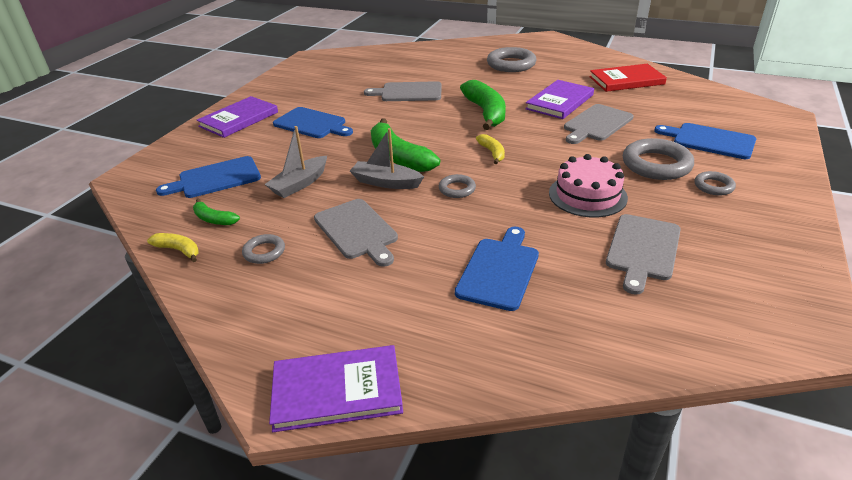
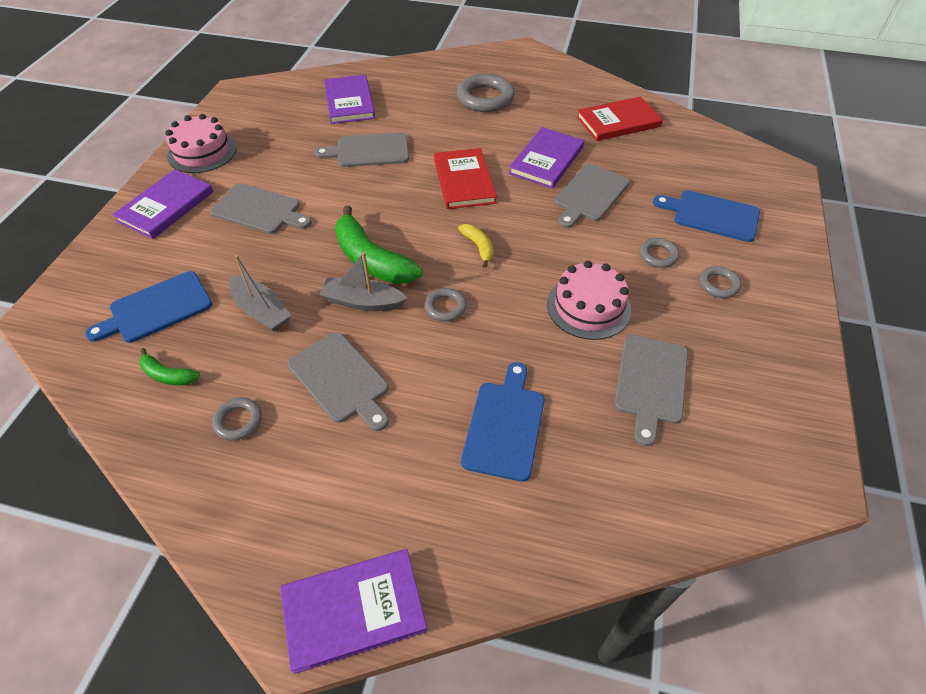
camera: 10 degrees left, 15 degrees up
yellow banana [147,233,199,262] -> none
grey boat [264,126,327,198] -> grey boat turned 75 degrees counterclockwise [229,255,291,332]
blue cutting board [273,107,353,138] -> grey cutting board [210,183,312,234]
green banana [460,80,506,130] -> red book [434,148,497,209]
grey ring [623,138,694,180] -> grey ring [639,238,679,268], size x0.53
none -> pink cake [165,114,236,173]
none -> purple book [324,75,375,124]

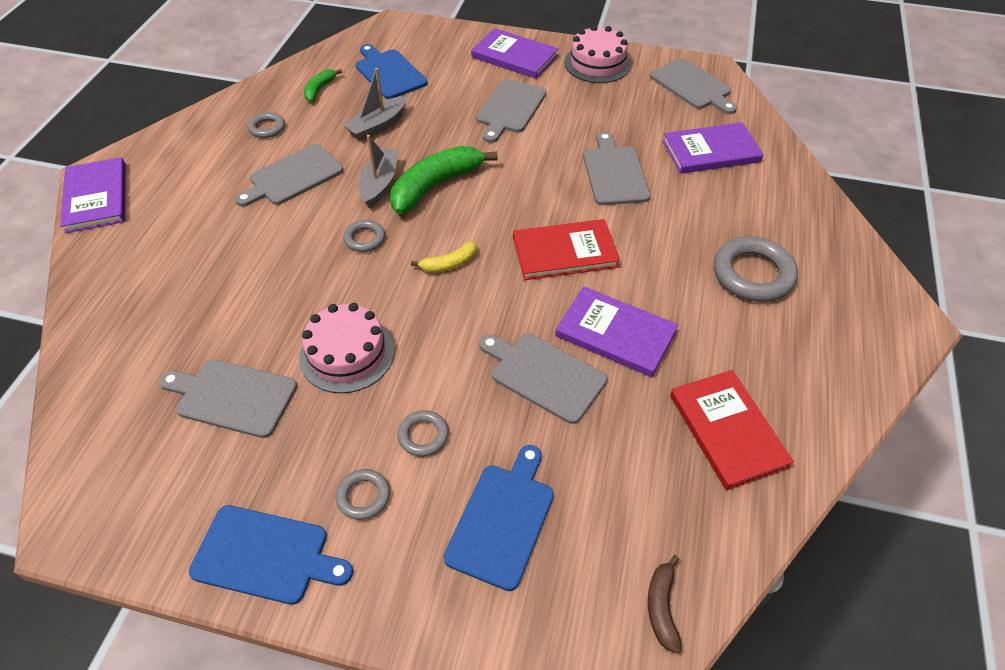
camera: 90 degrees right, 0 degrees up
blue cutting board [461,362,545,482] -> blue cutting board moved to [189,505,353,605]
none -> brown banana [648,555,682,654]
none -> grey cutting board [650,58,737,114]

